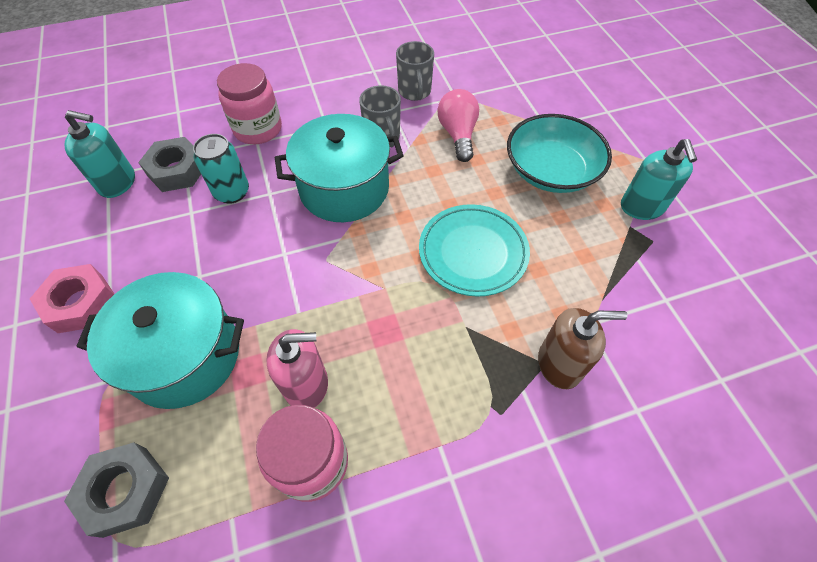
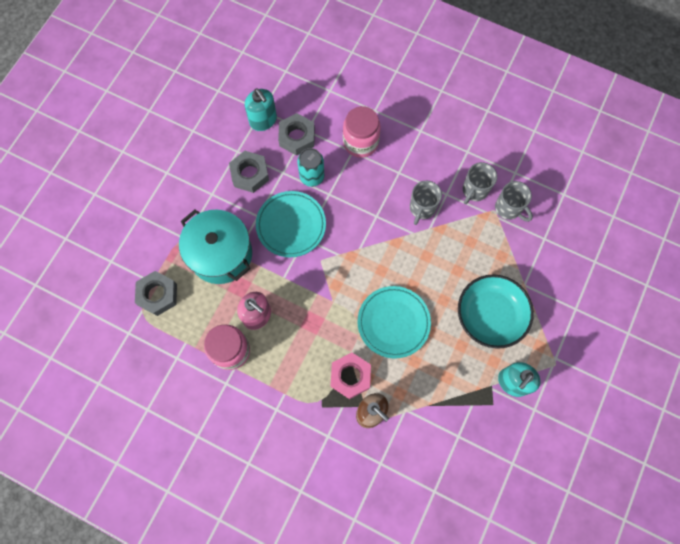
camera: 45 degrees right, 15 degrees up
pink nut [30,264,114,333] -> pink nut moved to [331,353,371,399]
turquoise pot [275,114,404,222] -> none
pink light bulb [437,89,479,162] -> none
none -> grey nut [229,151,269,193]
none -> turquoise plate [256,191,326,257]
none -> grey mug [495,181,533,222]

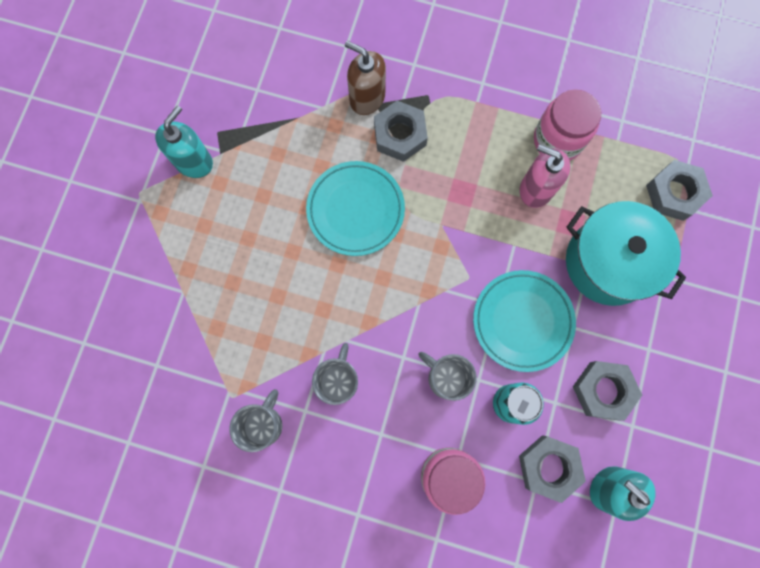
camera: 170 degrees right, 5 degrees up
pink nut [331,353,371,399] -> grey nut [374,100,428,162]
turquoise bowl [458,274,534,349] -> none
grey mug [495,181,533,222] -> grey mug moved to [419,352,477,401]

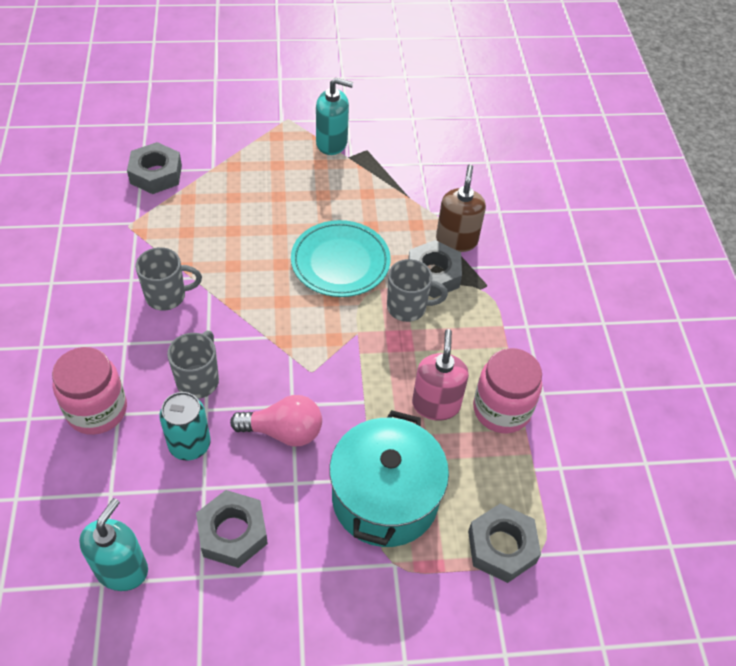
camera: 65 degrees right, 25 degrees down
grey mug [229,389,282,452] -> grey mug moved to [387,259,448,322]
turquoise plate [473,270,576,372] -> pink light bulb [230,395,322,447]
grey nut [519,435,586,503] -> grey nut moved to [127,142,182,194]

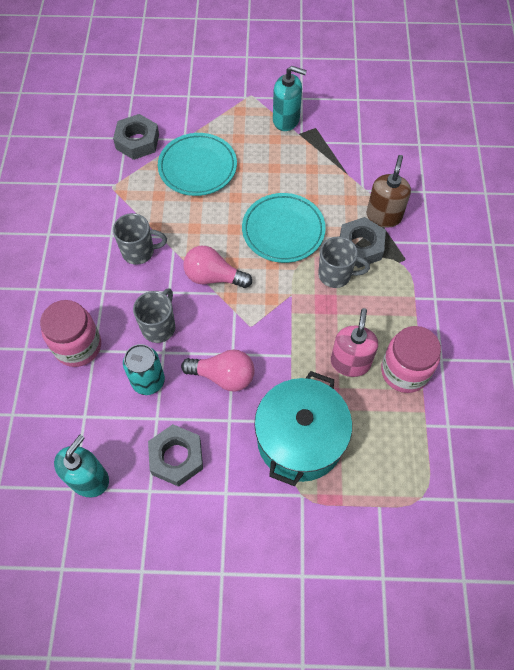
camera: 10 degrees right, 10 degrees up
grey nut [468,503,541,583] -> none
none -> turquoise plate [158,133,237,196]
none -> pink light bulb [183,246,252,288]

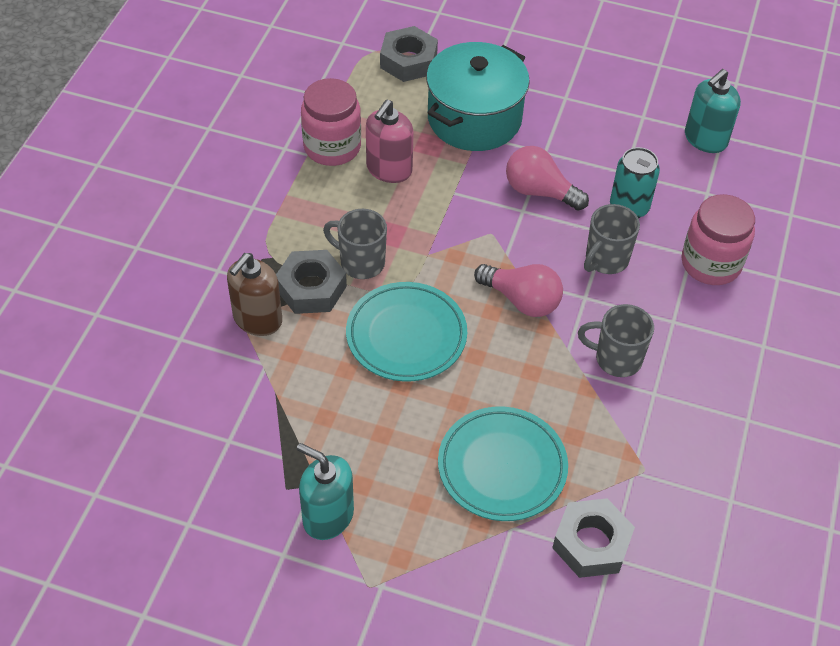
camera: 165 degrees left, 10 degrees down
grey nut [148,424,203,487] -> grey nut moved to [380,26,438,82]

